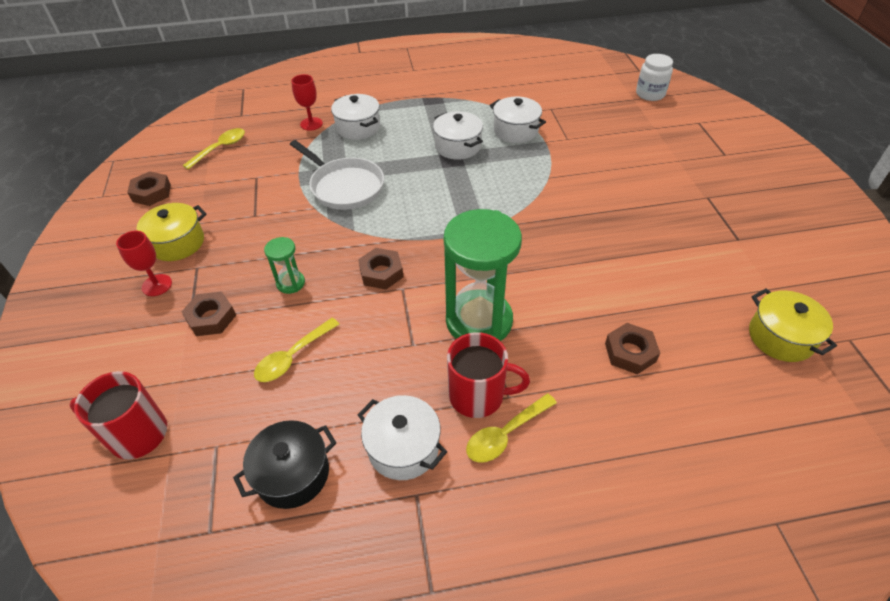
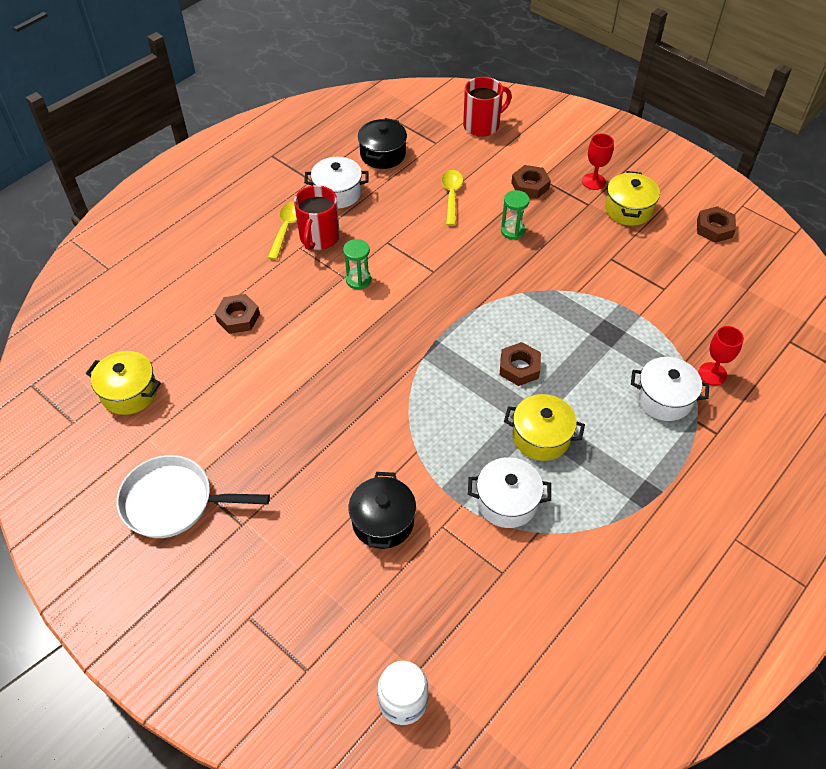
camera: 140 degrees right, 5 degrees up
yellow spoon [183,128,245,170] -> none
white pan [290,140,384,210] -> white pan moved to [117,455,270,538]
brown nut [358,248,403,290] -> brown nut moved to [500,342,541,386]
white pot [433,111,483,160] -> yellow pot [504,394,585,461]
green hourglass [444,209,522,341] -> green hourglass [343,239,371,290], size x0.45
red mug [447,332,530,418] -> red mug turned 45 degrees counterclockwise [294,185,340,250]
none -> black pot [349,472,416,549]

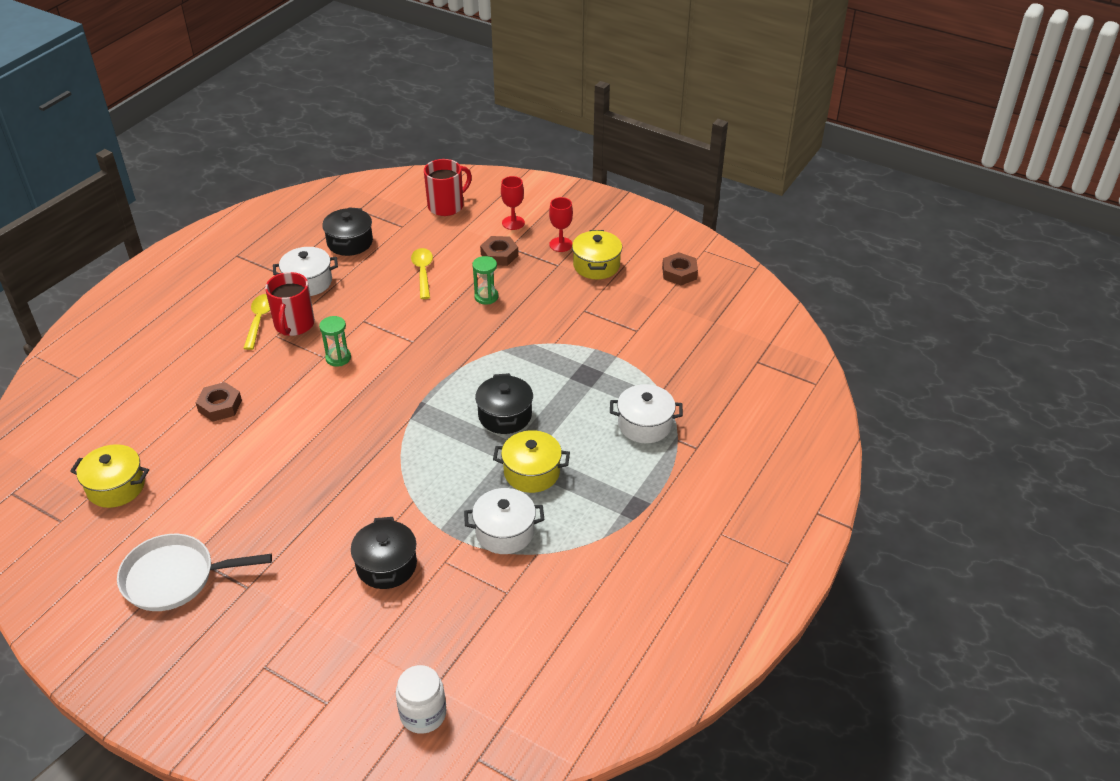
camera: 10 degrees left, 10 degrees down
brown nut [500,342,541,386] -> black pot [475,373,533,434]
red goblet [698,326,744,386] -> red goblet moved to [501,176,525,230]

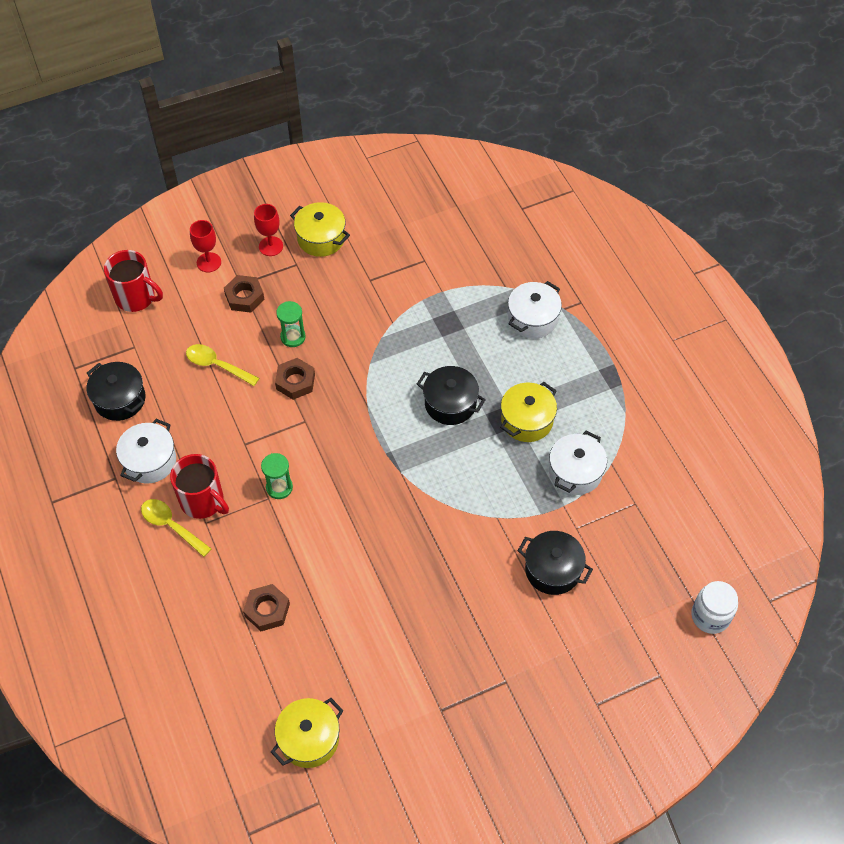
camera: 55 degrees left, 15 degrees up
white pan [117,534,272,611] -> none
red mug [424,159,472,216] -> red mug turned 120 degrees clockwise [104,250,163,312]
brown nut [662,252,698,285] -> brown nut moved to [275,358,315,400]

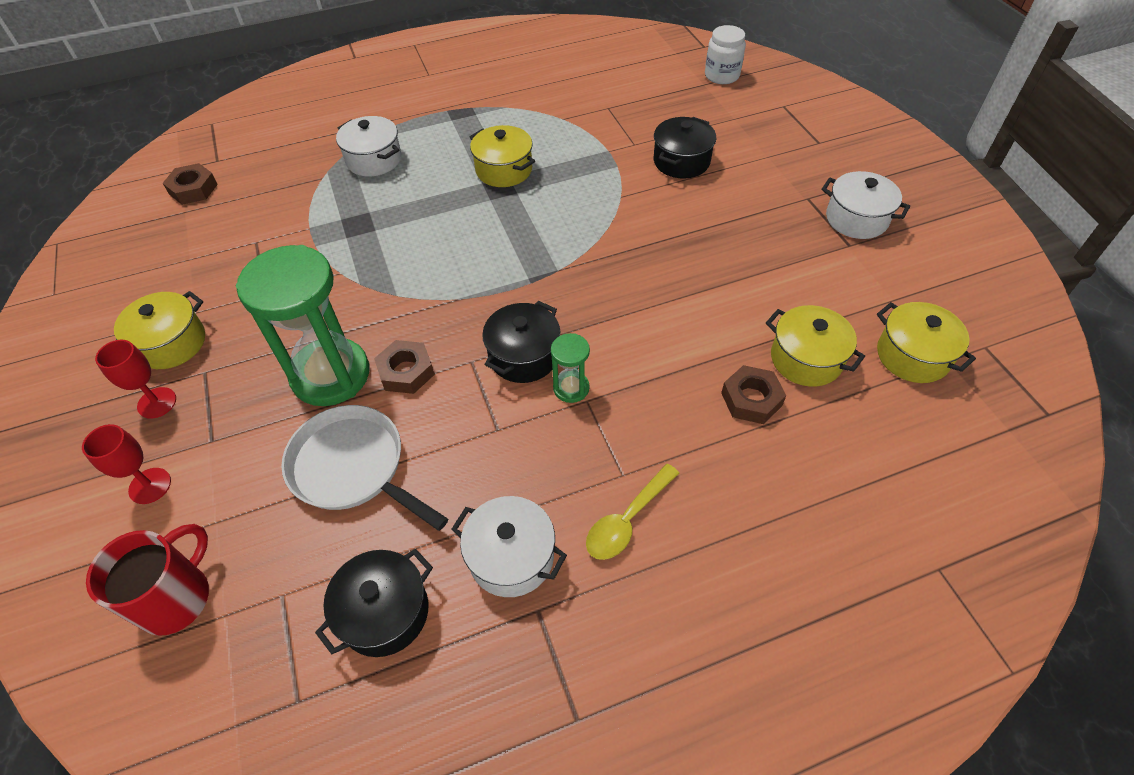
camera: 85 degrees left, 5 degrees down
red mug [170,454,229,519] -> none
yellow spoon [186,344,259,386] -> white pan [281,405,448,531]
brown nut [224,275,265,313] -> brown nut moved to [163,163,218,205]
green hourglass [276,301,306,347] -> green hourglass [236,245,369,406], size x2.21
black pot [417,366,485,425] -> black pot moved to [482,301,560,383]
white pot [549,431,607,495] -> white pot moved to [822,171,910,239]
none -> yellow pot [766,305,865,387]

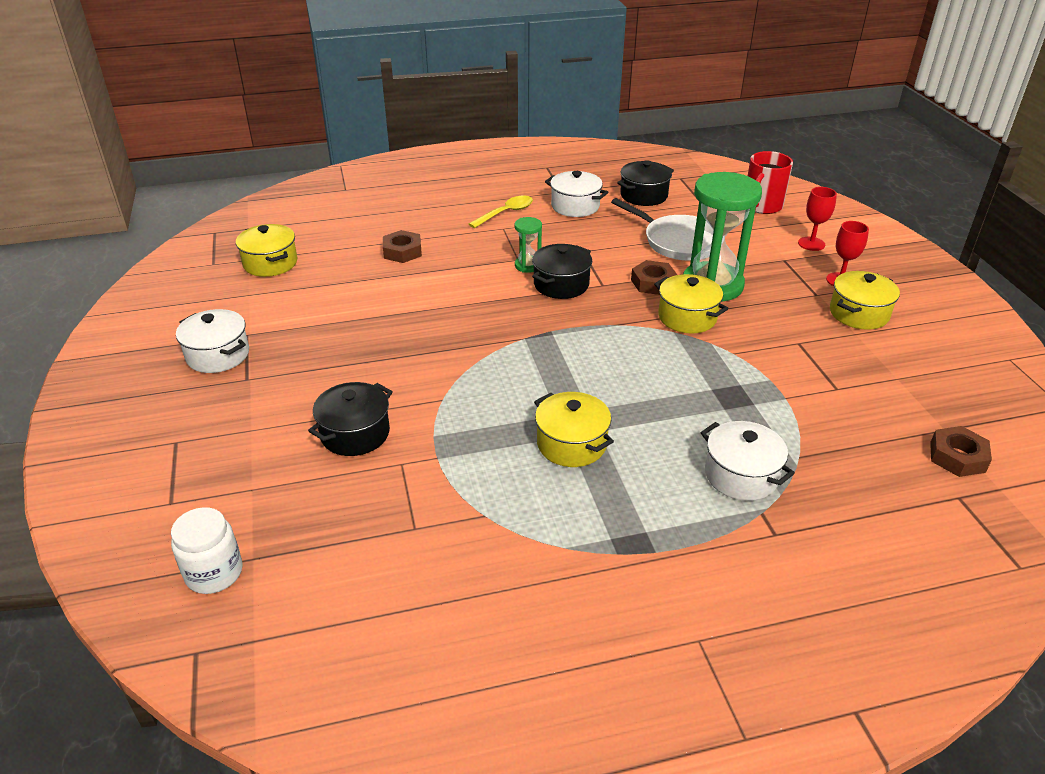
camera: 175 degrees left, 15 degrees down
yellow pot [766,305,865,387] -> yellow pot moved to [654,274,728,333]

